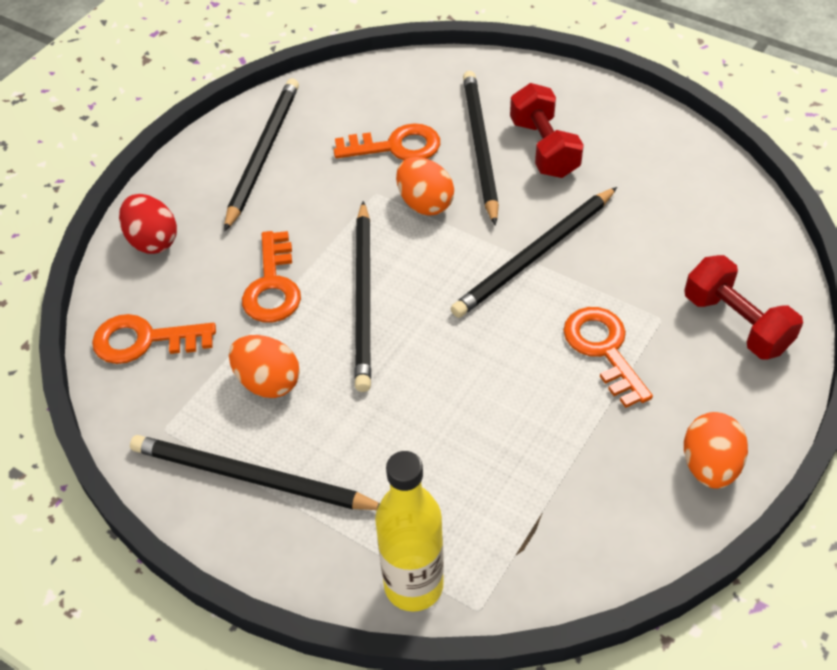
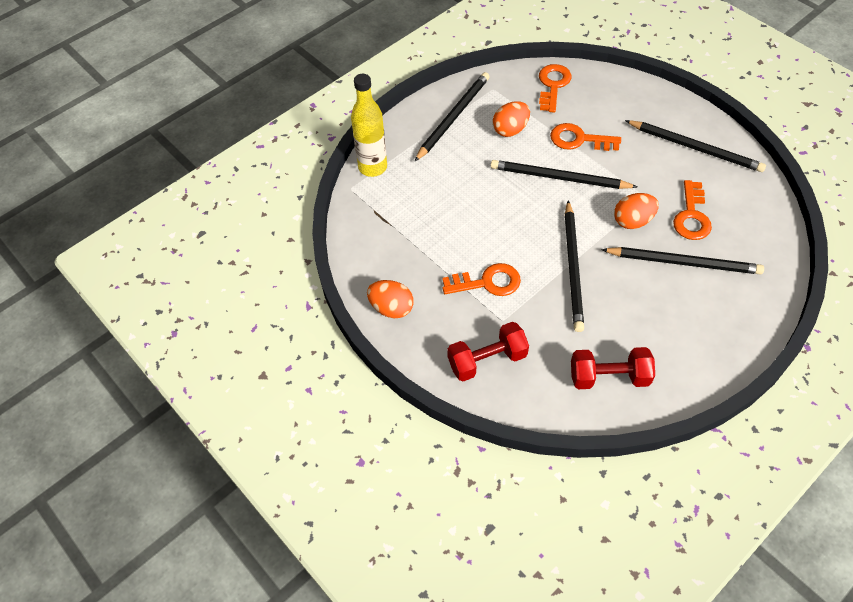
camera: 105 degrees right, 5 degrees up
red egg [119,194,177,254] -> none
black pencil [451,187,617,318] -> black pencil turned 150 degrees counterclockwise [565,200,584,332]
red dumbbell [510,83,584,178] -> red dumbbell moved to [571,347,655,389]

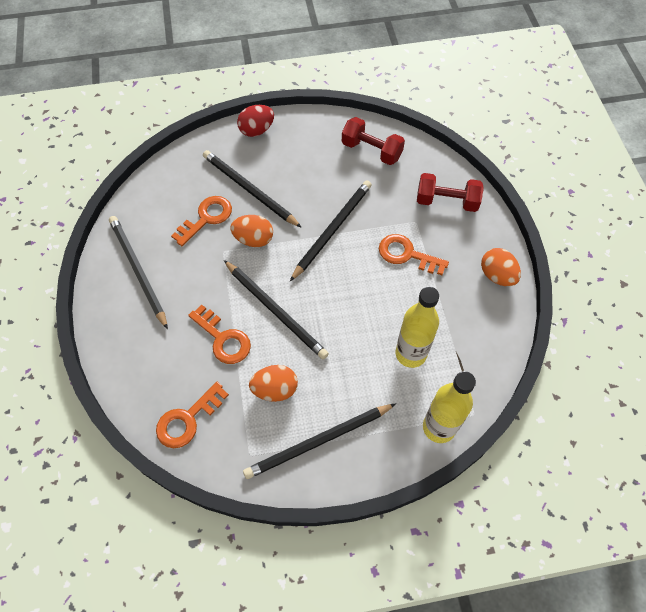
camera: 150 degrees left, 5 degrees up
none -> red egg [237,105,274,137]
none -> yellow bottle [395,287,439,368]

